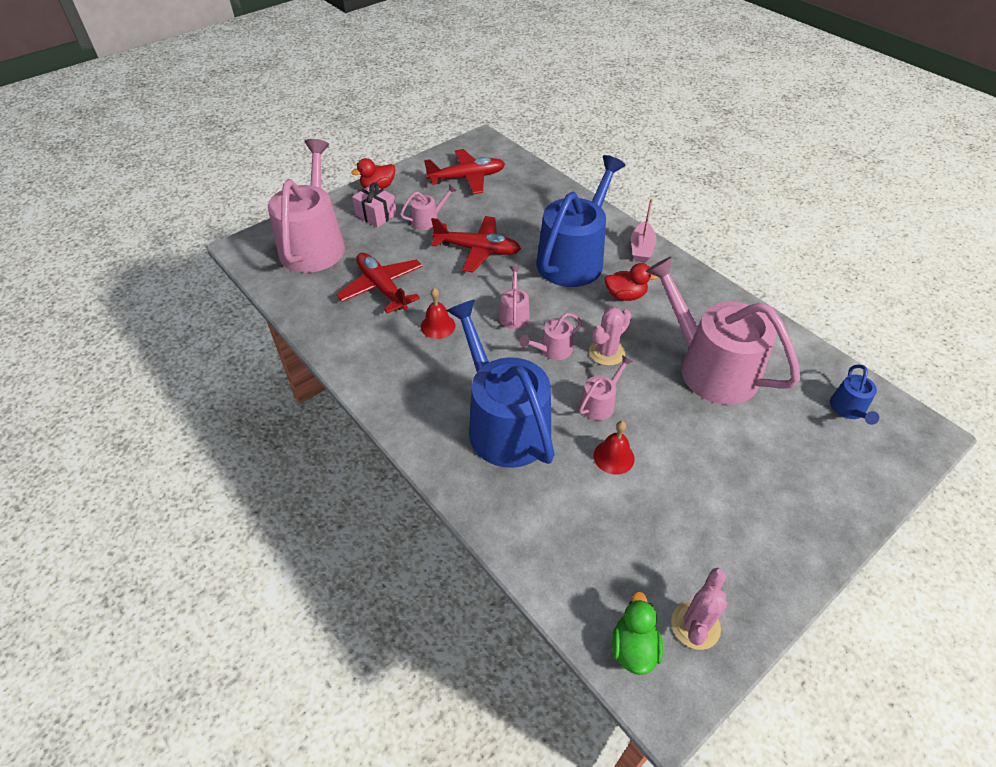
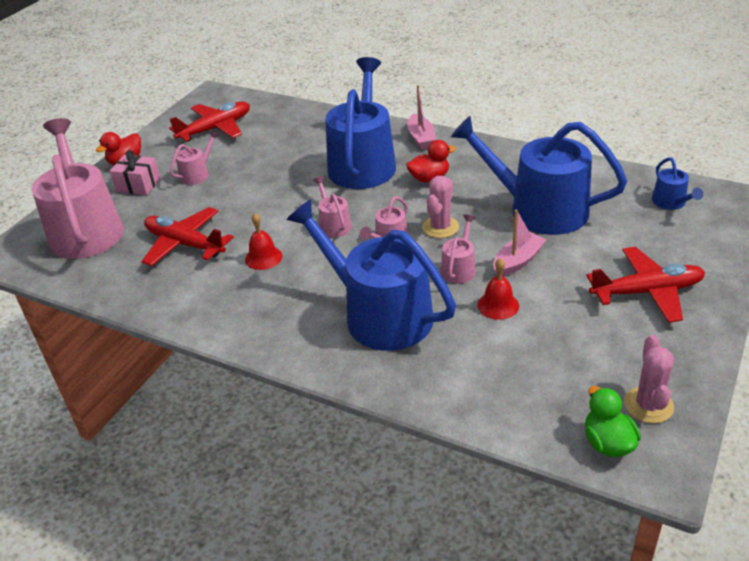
camera: 20 degrees left, 10 degrees down
red plane [431,216,521,273] -> red plane moved to [586,247,705,323]
pink watering can [645,256,800,405] -> blue watering can [451,116,627,235]
none -> pink boat [493,209,546,276]

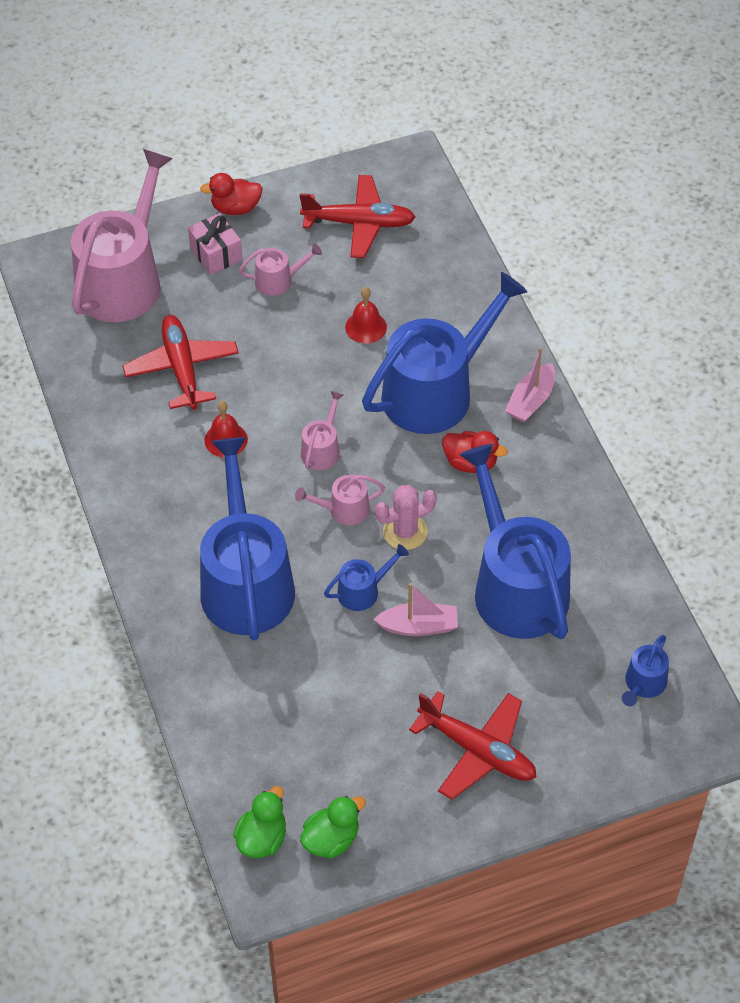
camera: 40 degrees right, 15 degrees up
pink watering can [441,215,476,284] -> blue watering can [324,544,409,611]
red bell [478,258,519,320] -> red bell moved to [345,287,387,344]
pink cactus [624,335,674,423] -> green duck [300,796,366,859]

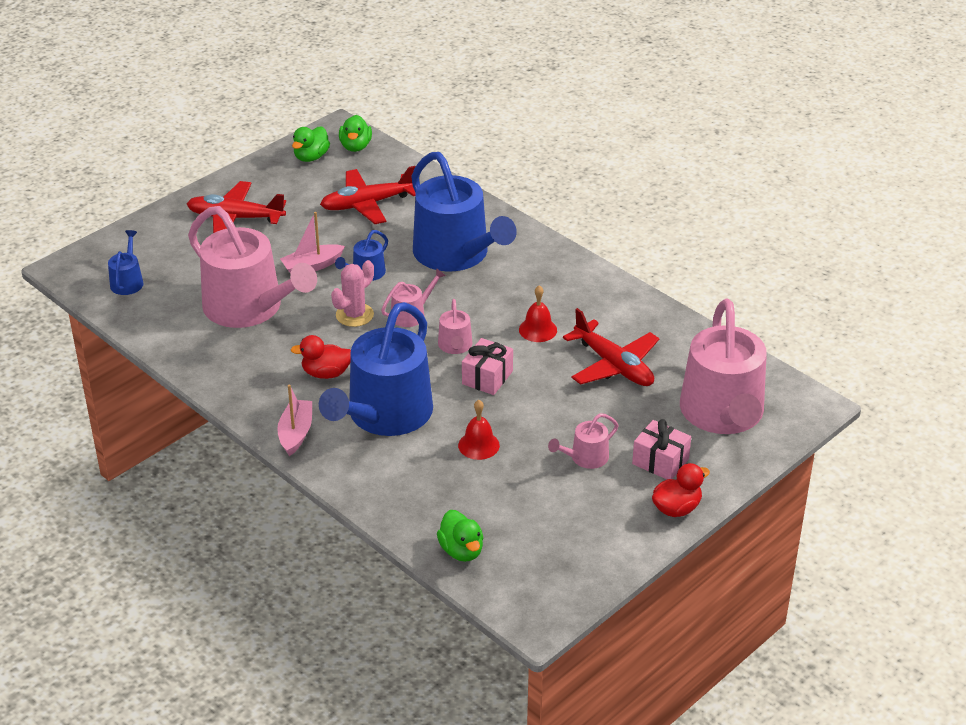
camera: 155 degrees right, 15 degrees down
red plane [299,175,416,258] -> red plane moved to [320,166,416,224]
blue watering can [459,444,571,639] -> pink watering can [188,206,317,328]
none -> green duck [437,510,484,562]
none -> pink gift [462,338,513,395]

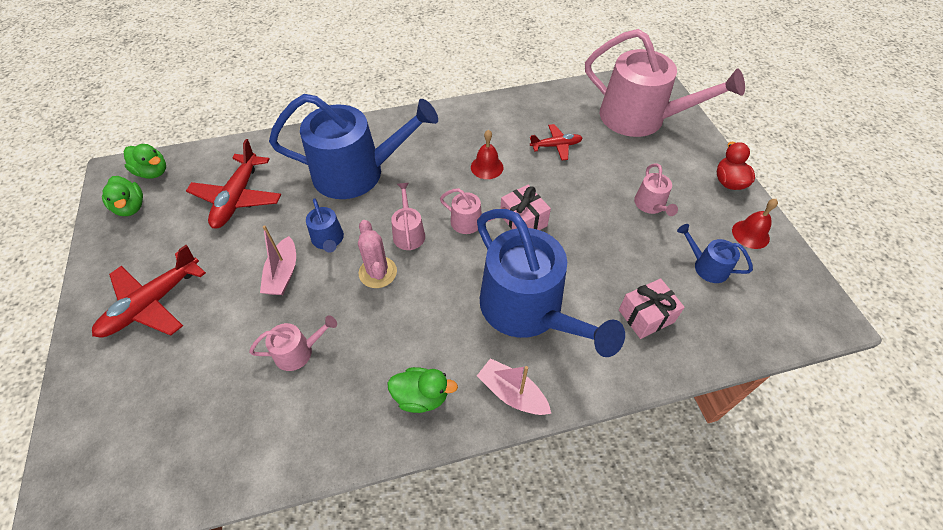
camera: 60 degrees left, 15 degrees up
blue watering can [108,230,144,295] -> blue watering can moved to [677,224,753,283]
pink watering can [188,206,317,328] -> pink watering can [249,315,337,371], size x0.43
red duck [291,335,351,379] -> none
green duck [437,510,484,562] -> green duck moved to [387,367,458,413]
red bell [458,400,500,460] -> red bell moved to [732,199,778,249]
red plane [563,308,659,386] -> red plane [530,124,583,161], size x0.59
pink gift [632,419,691,479] -> pink gift moved to [619,278,685,339]

